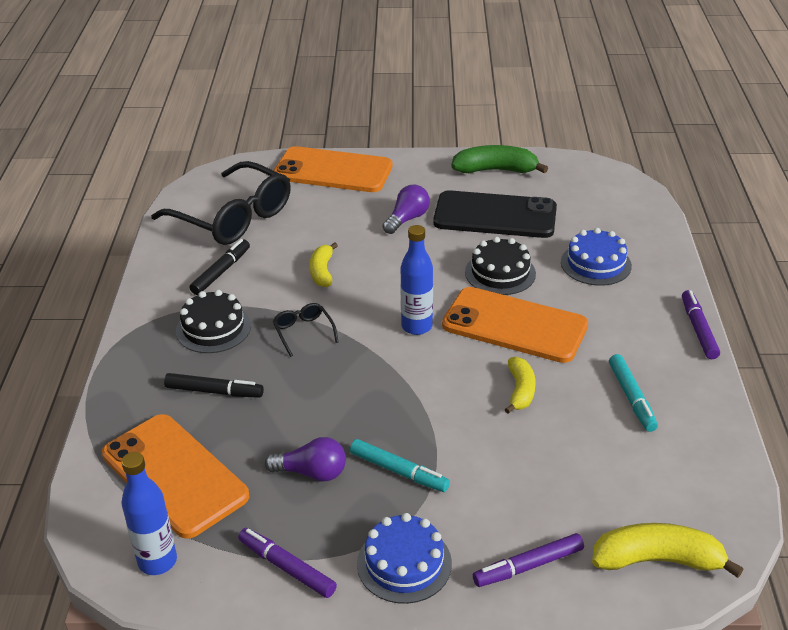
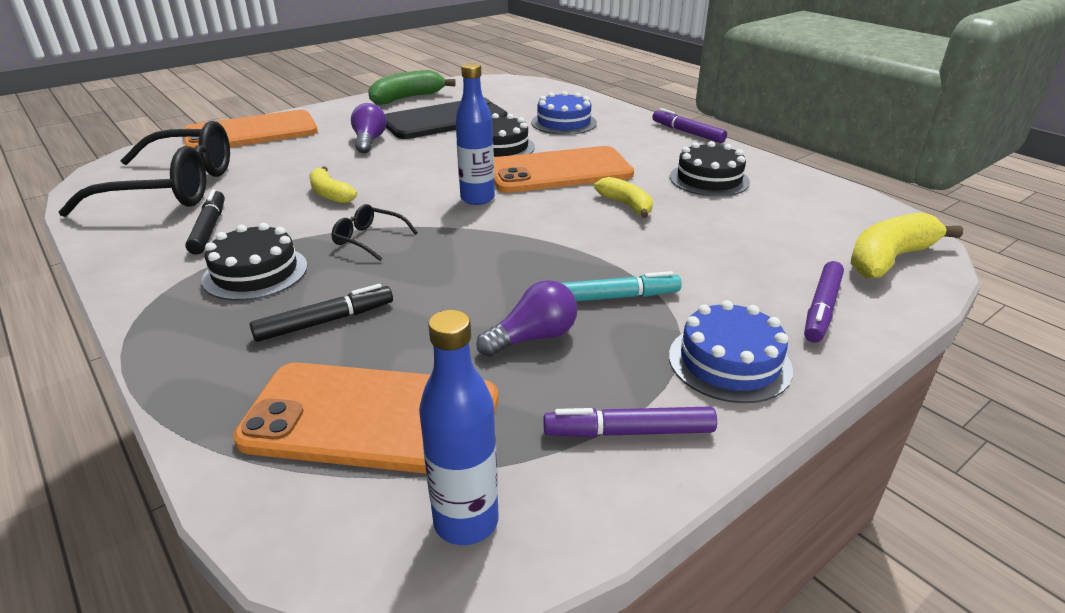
camera: 40 degrees left, 5 degrees down
turquoise marker [609,354,658,432] -> black cake [670,141,750,197]

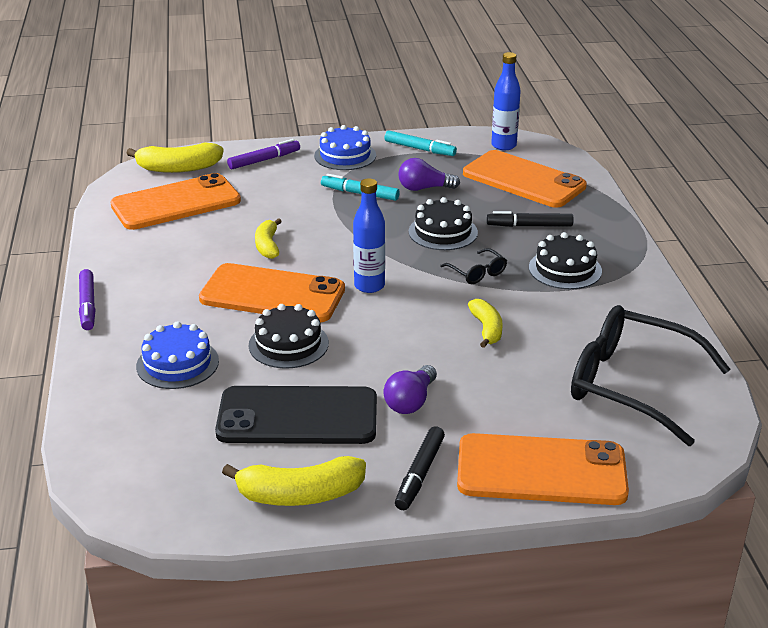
camera: 150 degrees left, 0 degrees up
black marker [185,189,225,255] -> black marker moved to [395,426,445,510]
green banana [368,70,456,105] -> yellow banana [222,456,366,506]
purple marker [543,406,717,437] -> turquoise marker [385,130,457,156]
black cake [670,141,750,197] -> black cake moved to [409,197,478,250]
none -> orange phone [110,173,241,230]

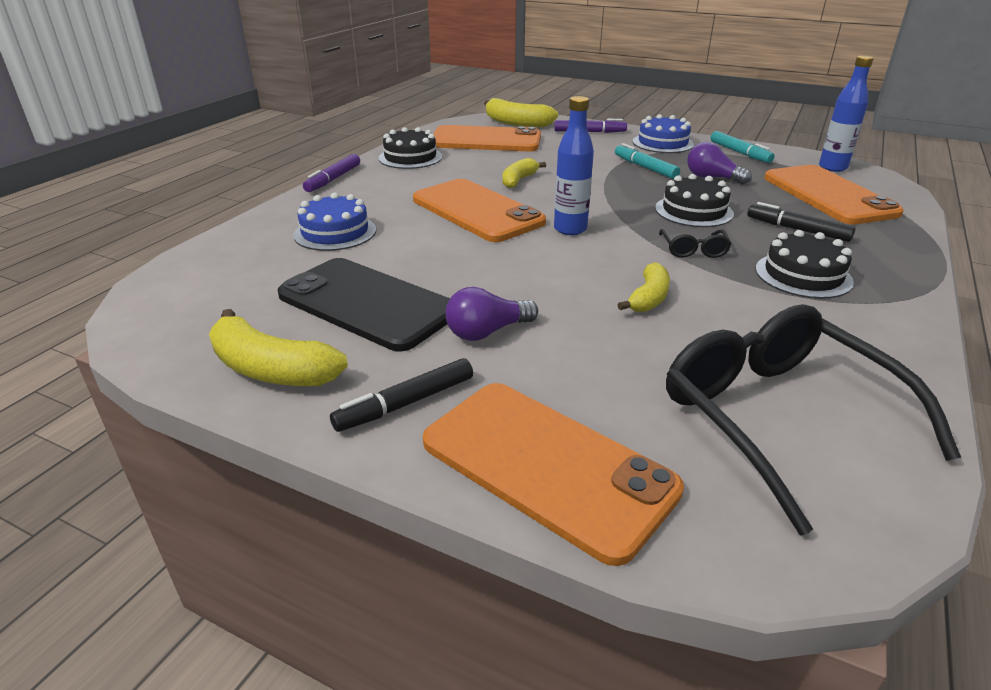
camera: 35 degrees right, 0 degrees up
black cake [249,304,329,368] -> black cake moved to [379,127,442,169]

